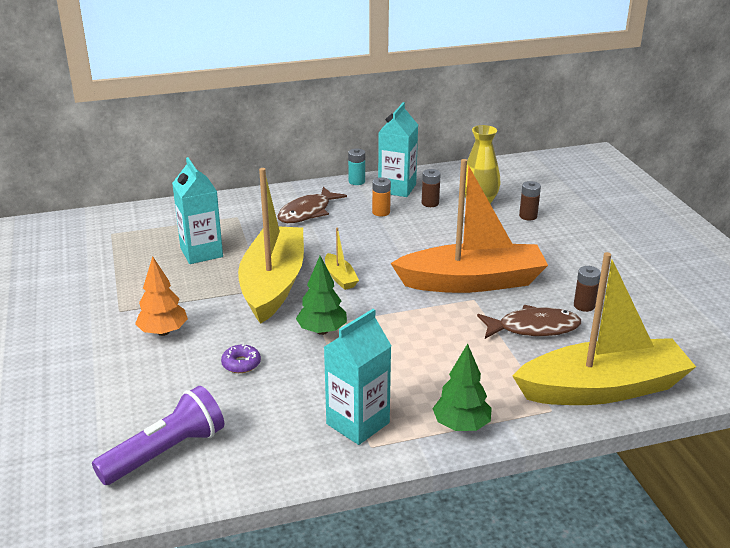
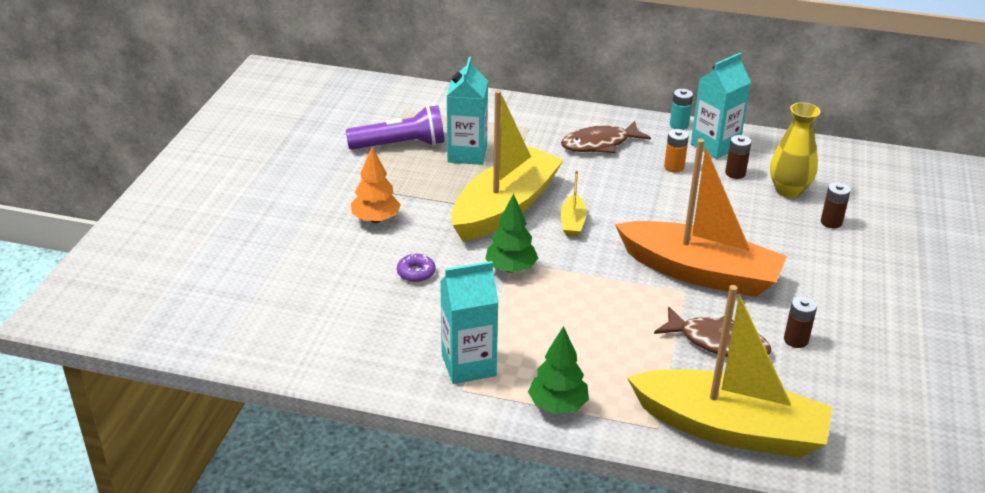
camera: 30 degrees right, 5 degrees up
purple flashlight [92,386,224,485] -> purple flashlight moved to [346,105,444,149]

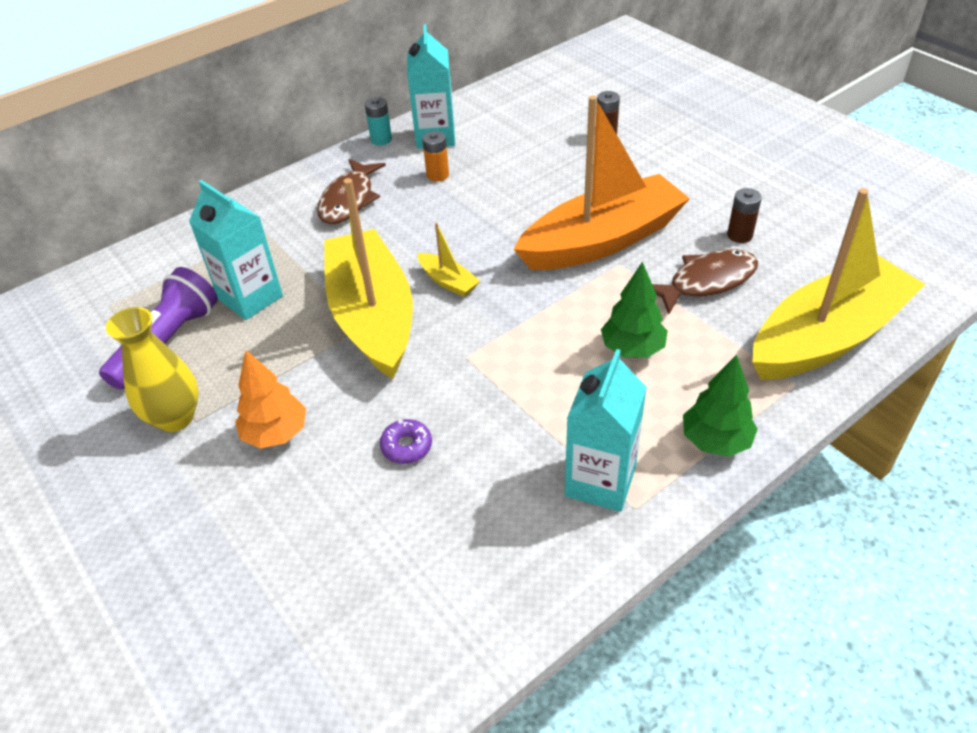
camera: 50 degrees left, 10 degrees up
green tree [485,193,538,273] -> green tree moved to [601,262,668,358]
brown battery [725,135,751,179] -> none
yellow vase [770,102,821,198] -> yellow vase moved to [106,307,199,432]

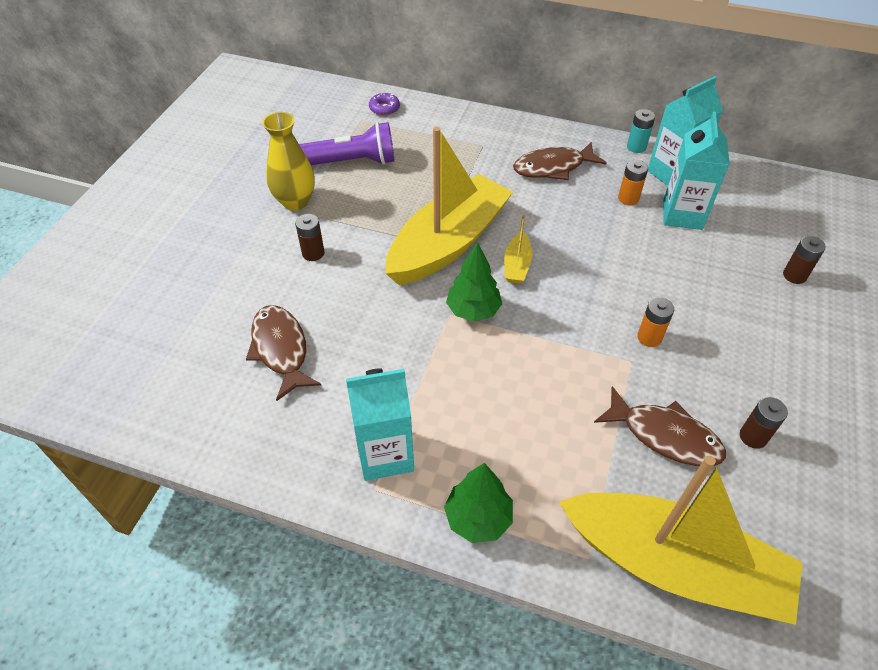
camera: 55 degrees right, 5 degrees up
turquoise carton [189,180,283,320] -> turquoise carton moved to [663,112,730,230]
orange tree [235,350,306,448] -> brown battery [295,214,324,261]
purple donut [380,419,432,464] -> purple donut moved to [369,93,400,116]
orange boat [514,95,690,270] -> orange battery [637,297,674,347]
green tree [601,262,668,358] -> green tree moved to [446,242,502,322]
none -> brown fish [246,305,321,401]

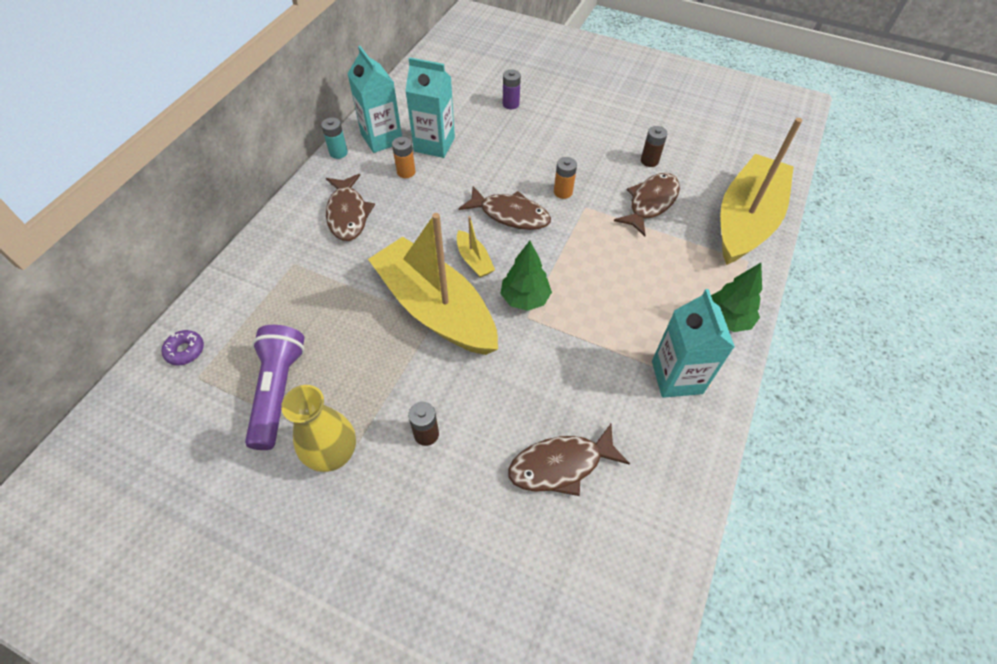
camera: 85 degrees left, 5 degrees up
yellow boat [504,215,532,284] -> yellow boat turned 45 degrees clockwise [457,216,495,278]
brown battery [783,236,826,284] -> purple battery [503,69,521,109]
none -> brown fish [459,186,551,230]

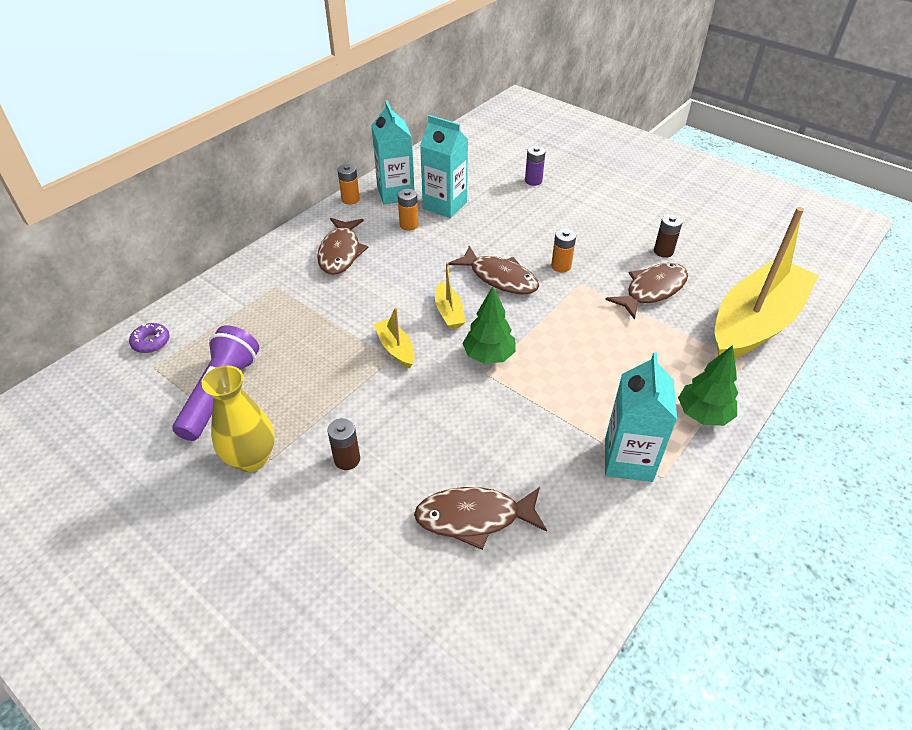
camera: 15 degrees right, 10 degrees down
turquoise battery [321,117,348,159] -> orange battery [337,164,360,205]
yellow boat [368,213,498,355] -> yellow boat [374,308,415,368], size x0.40

